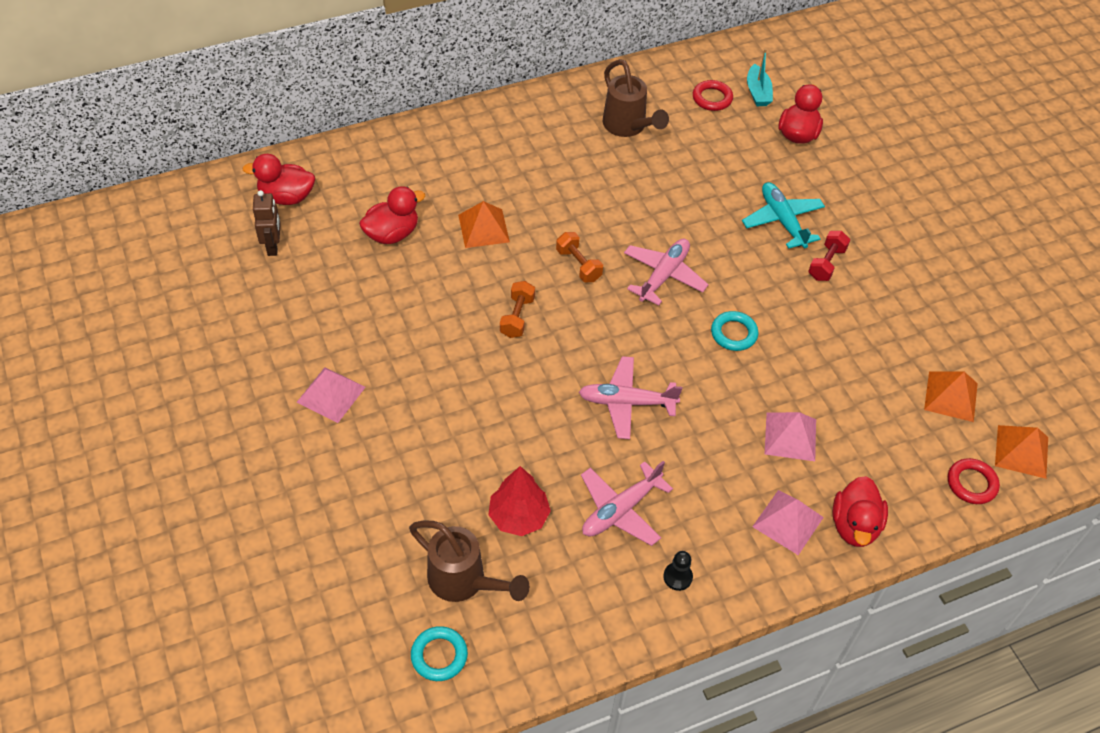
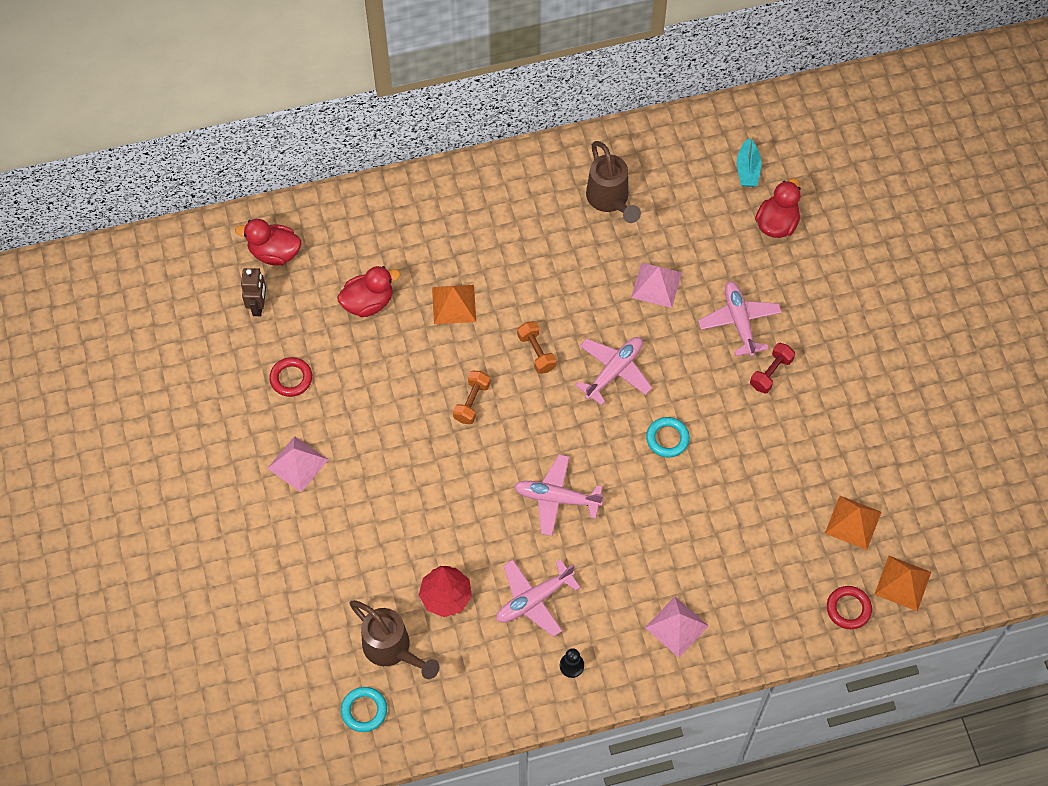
camera: 10 degrees right, 10 degrees up
red ring [693,80,733,111] -> red ring moved to [269,357,312,397]
turquoise plane [742,182,825,249] -> pink plane [698,281,782,357]
pink pyramid [765,412,816,461] -> pink pyramid moved to [631,262,682,308]
red duck [833,476,888,547] -> none

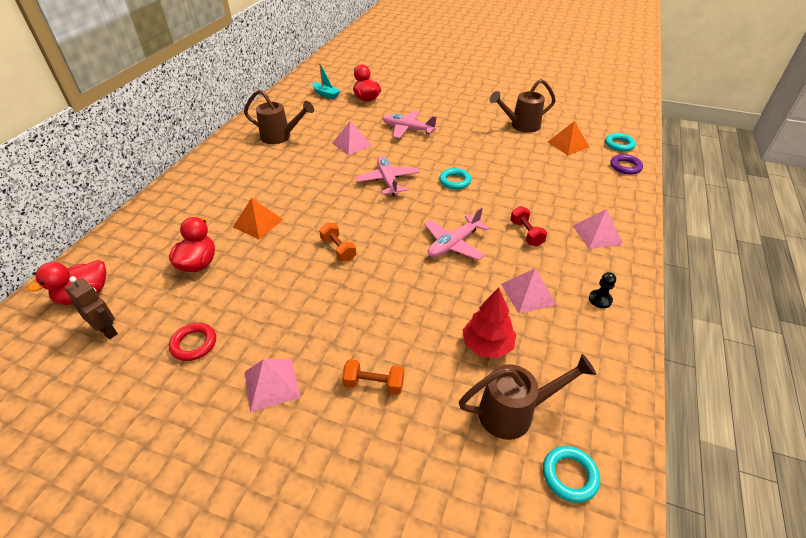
camera: 55 degrees left, 20 degrees down
pink plane [496,559,581,637] -> pink pyramid [501,268,557,314]
orange dumbbell [517,321,557,374] -> orange dumbbell moved to [342,359,404,395]
red dumbbell [750,343,795,394] -> red dumbbell moved to [510,206,547,246]
red ring [827,586,872,629] -> purple ring [610,154,643,175]
orange pyramid [874,556,931,612] -> turquoise ring [605,133,636,151]
none -> brown watering can [489,79,556,133]

